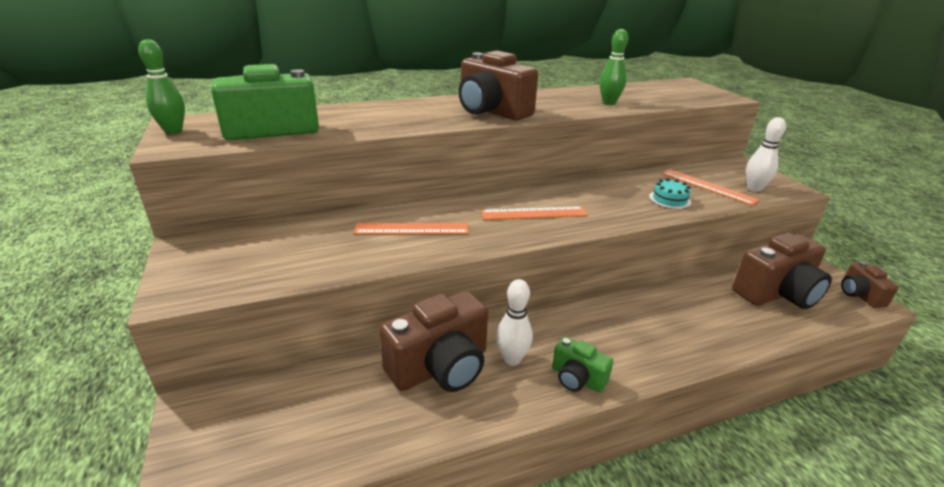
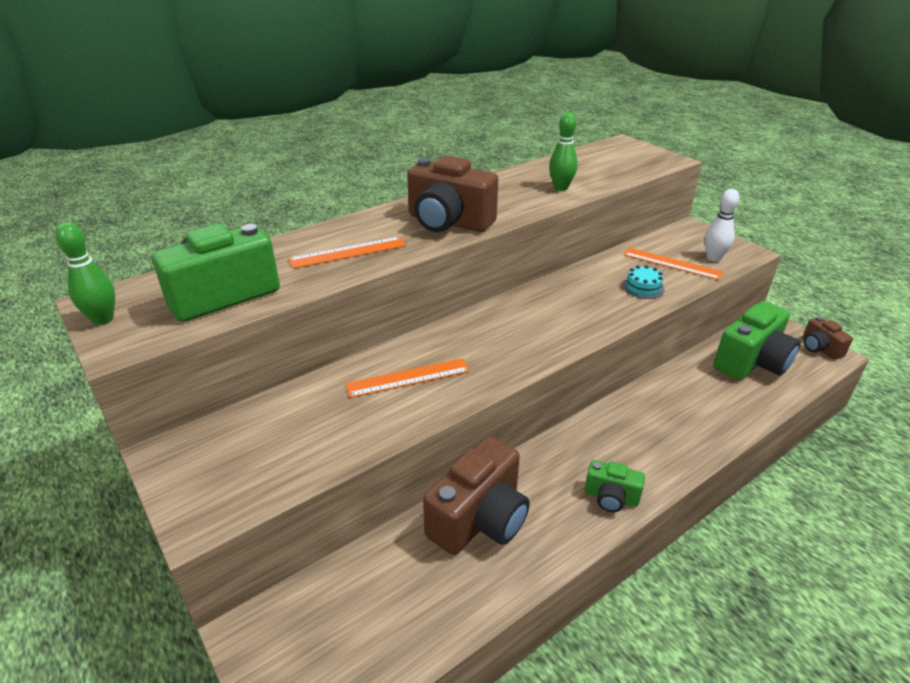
camera: 15 degrees left, 5 degrees up
orange ruler [481,206,588,220] -> orange ruler moved to [288,236,406,269]
white bowling pin [496,279,533,365] -> none
brown camera [732,233,832,309] -> green camera [713,301,801,380]

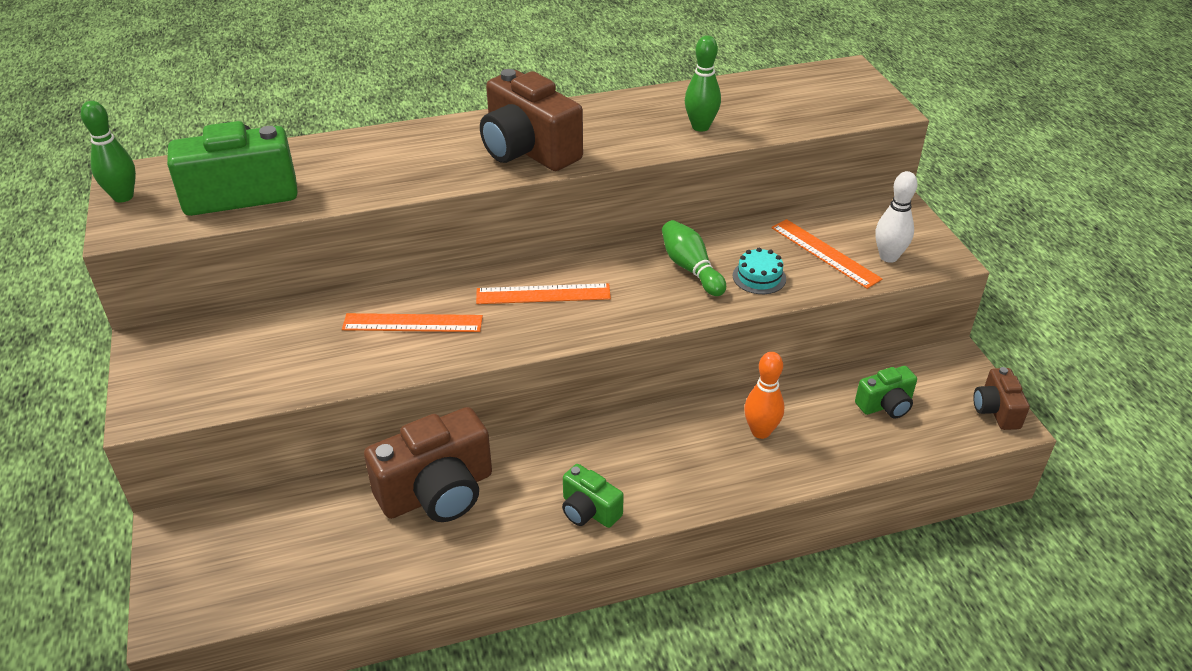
camera: 20 degrees right, 5 degrees up
orange ruler [288,236,406,269] -> orange ruler moved to [476,283,611,304]
green camera [713,301,801,380] -> green camera [855,366,917,418], size x0.53
none -> green bowling pin [662,220,726,296]
none -> orange bowling pin [744,352,784,439]

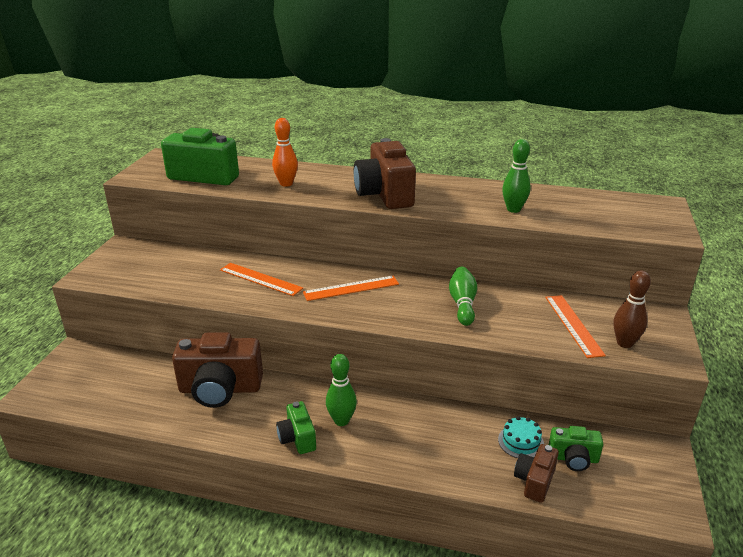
camera: 30 degrees right, 10 degrees down
green bowling pin [81,101,136,202] -> green bowling pin moved to [326,354,357,426]
orange ruler [476,283,611,304] -> orange ruler turned 45 degrees counterclockwise [303,276,399,301]
turquoise cake [733,247,786,294] -> turquoise cake moved to [498,416,544,458]
orange bowling pin [744,352,784,439] -> orange bowling pin moved to [272,118,298,187]
white bowling pin [875,171,918,263] -> brown bowling pin [613,271,651,348]
brown camera [973,367,1030,430] -> brown camera moved to [514,444,559,503]

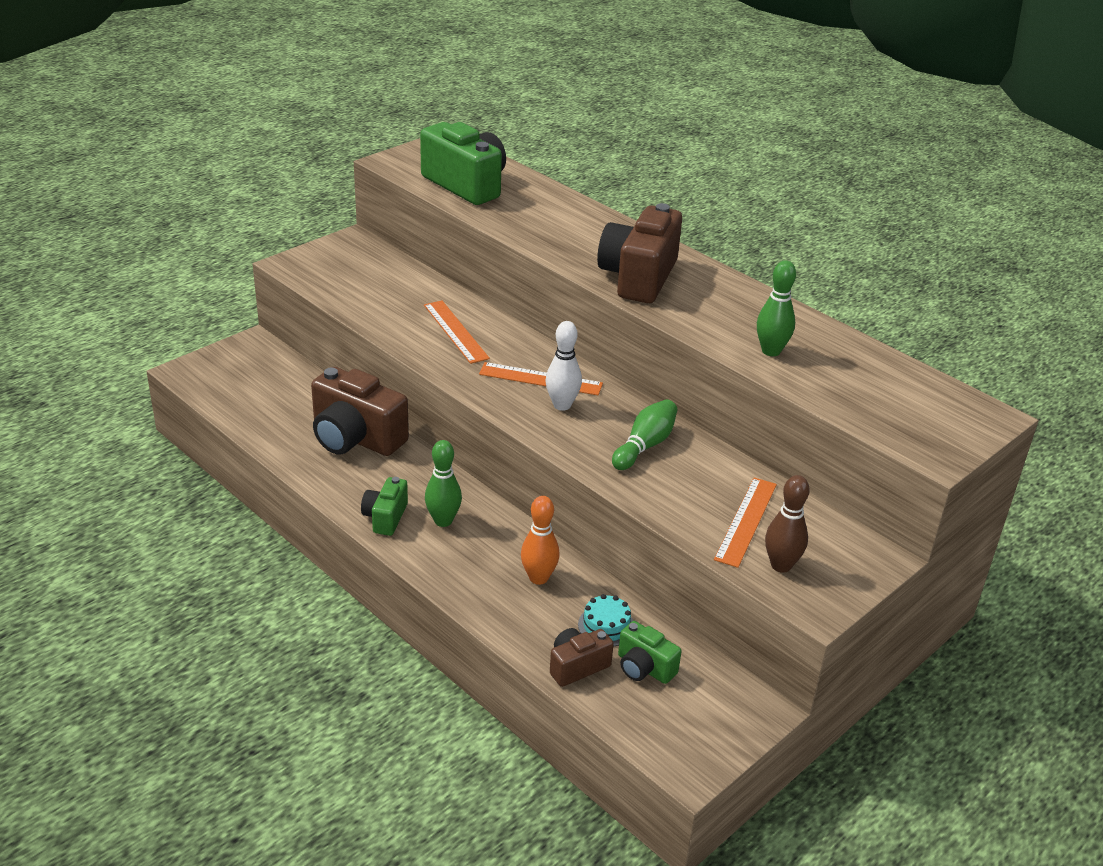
camera: 30 degrees right, 5 degrees up
orange bowling pin [272,118,298,187] -> orange bowling pin moved to [521,496,560,585]
none -> white bowling pin [546,321,582,411]

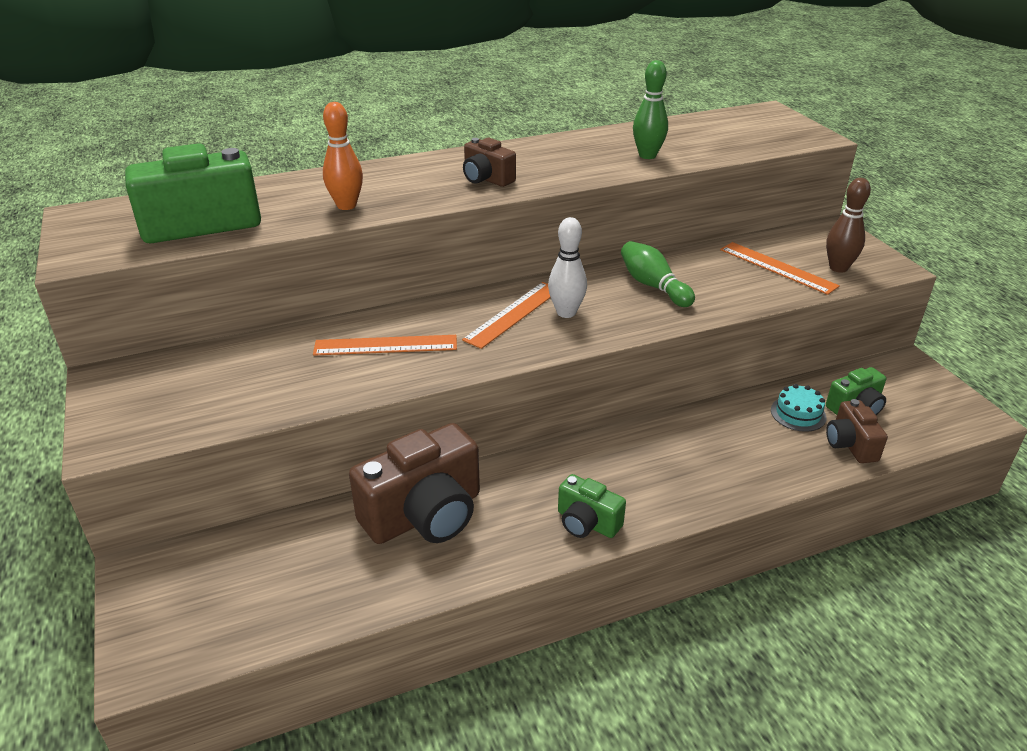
camera: 65 degrees left, 0 degrees up
green bowling pin [425,440,462,527] -> none
orange bowling pin [521,496,560,585] -> orange bowling pin moved to [323,102,363,210]
brown camera [597,203,682,303] -> brown camera [463,138,516,187], size x0.53

